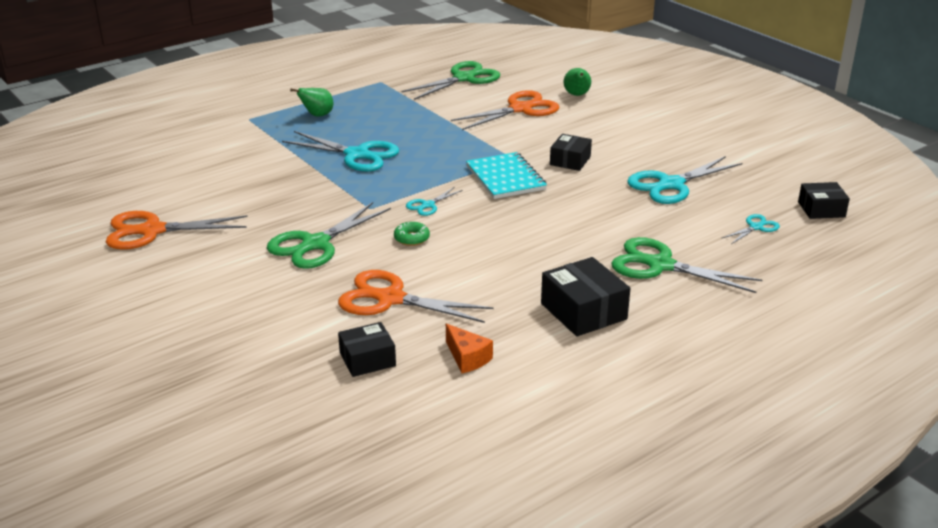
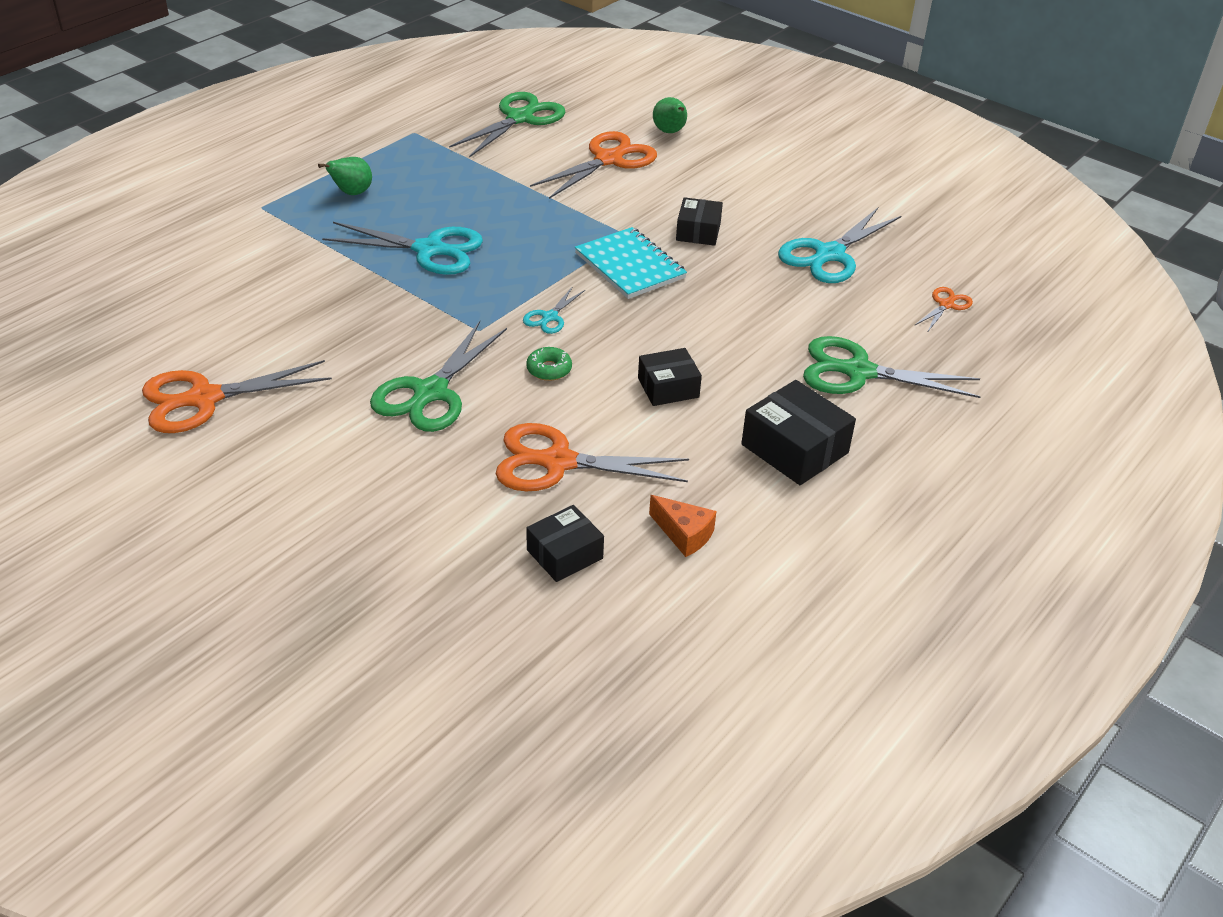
camera: 15 degrees left, 10 degrees up
turquoise scissors [722,214,780,244] -> orange scissors [914,287,973,331]
black box [798,182,850,219] -> black box moved to [638,348,702,406]

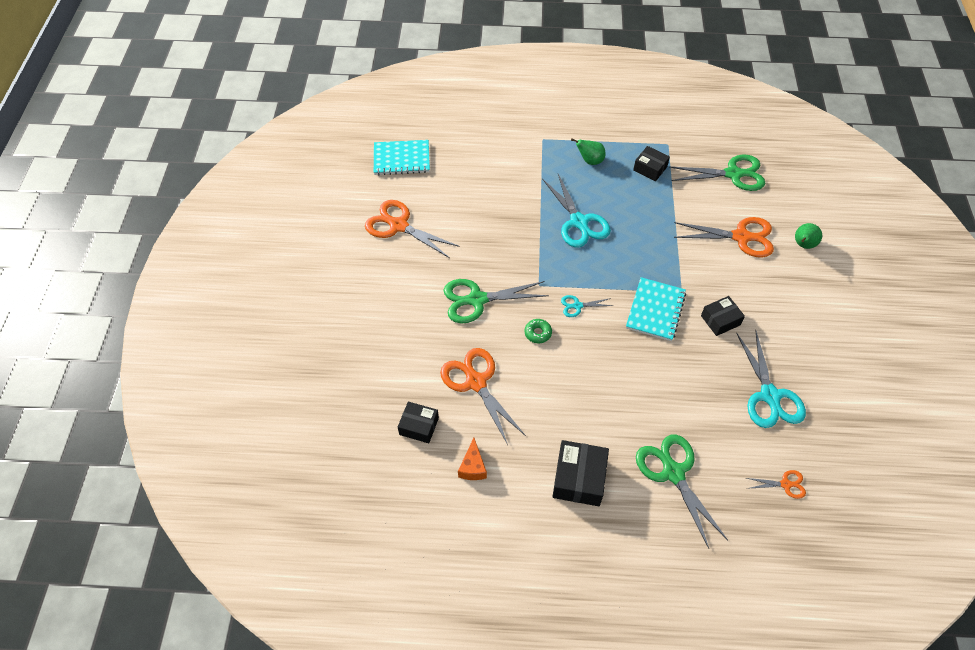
camera: 55 degrees right, 15 degrees up
black box [638,348,702,406] -> black box moved to [633,146,670,181]
turquoise scissors [778,208,901,283] -> turquoise scissors turned 105 degrees counterclockwise [736,329,806,428]
none -> turquoise notebook [374,140,430,175]

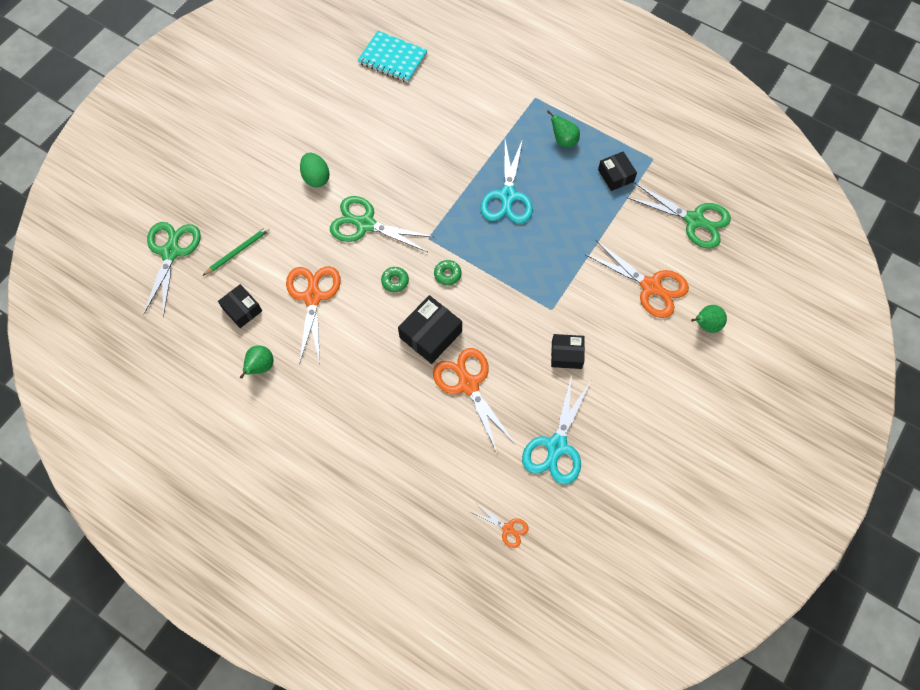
camera: 30 degrees right, 10 degrees up
orange scissors [365,200,460,258] -> orange scissors moved to [433,348,516,452]
orange cheese [458,438,487,480] -> green pear [240,345,273,379]
black box [552,440,609,506] -> black box moved to [398,295,462,364]
turquoise scissors [561,295,613,317] -> green donut [434,260,461,285]
turquoise notebook [626,277,686,341] -> none
green scissors [636,435,728,549] -> green scissors moved to [143,222,201,318]
none -> green pencil [202,226,270,276]
none -> green egg [300,153,330,188]

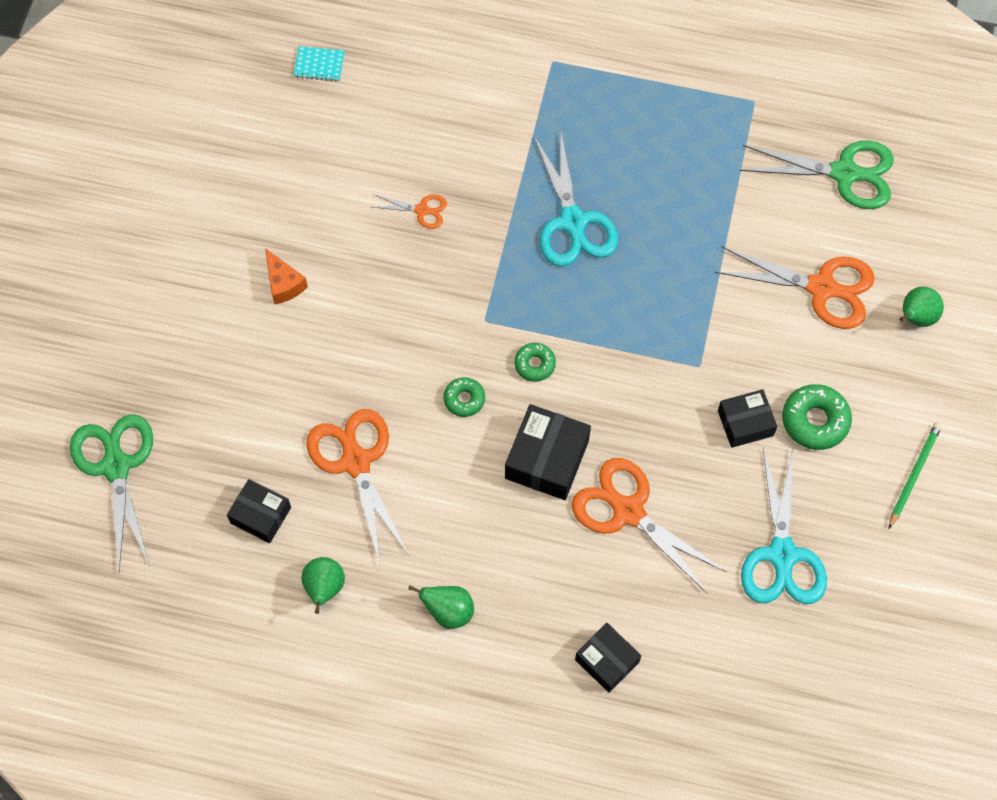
camera: 20 degrees left, 0 degrees up
green pencil [202,226,270,276] -> green pencil moved to [889,422,942,529]
green egg [300,153,330,188] -> orange cheese [265,248,308,304]
green scissors [330,196,434,252] -> none
turquoise notebook [358,31,428,83] -> turquoise notebook [293,46,345,82], size x0.53
orange scissors [473,505,529,548] -> orange scissors moved to [373,194,447,229]
green pear [547,110,580,148] -> green pear moved to [408,585,474,629]
black box [598,151,637,191] -> black box moved to [575,623,641,693]
none -> green donut [782,384,852,450]

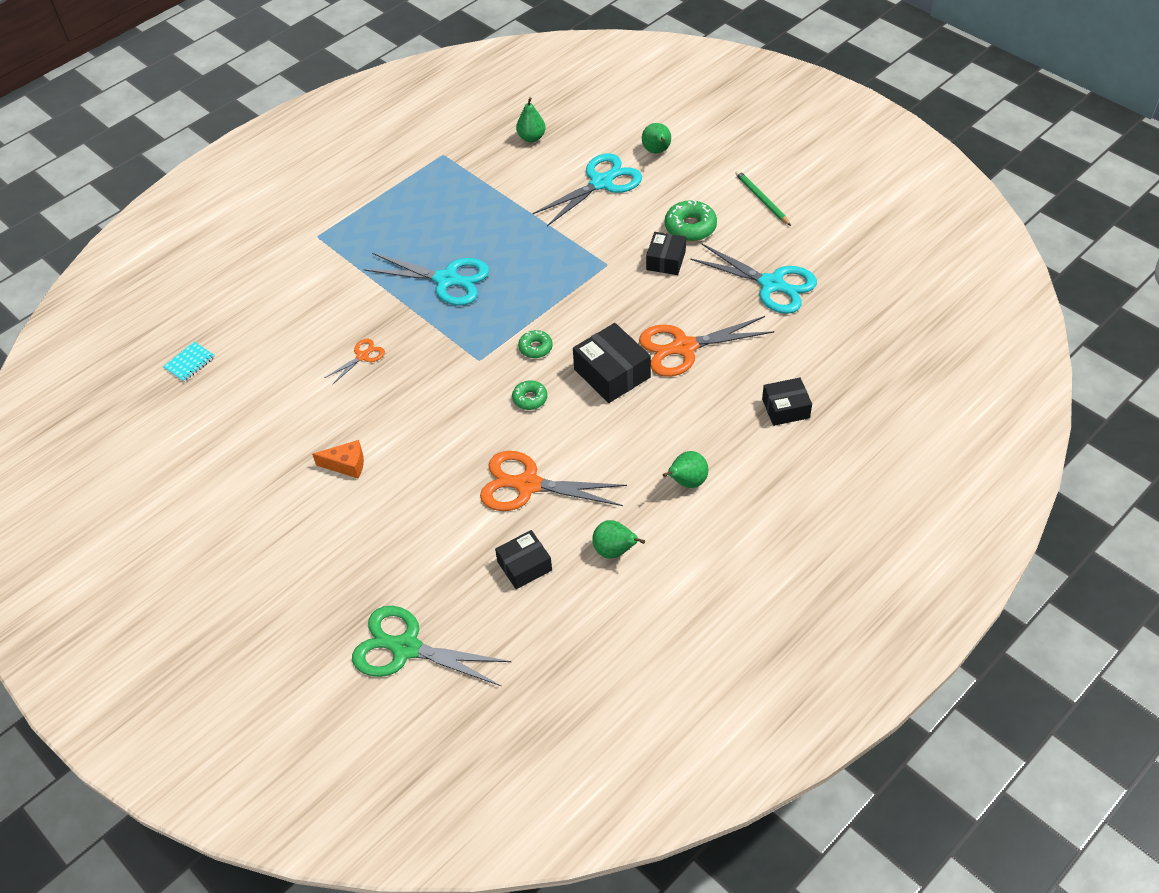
camera: 55 degrees left, 15 degrees down
orange scissors [715,247,875,329] -> turquoise scissors [533,153,642,226]
green scissors [740,141,894,209] -> green pear [516,97,546,142]

